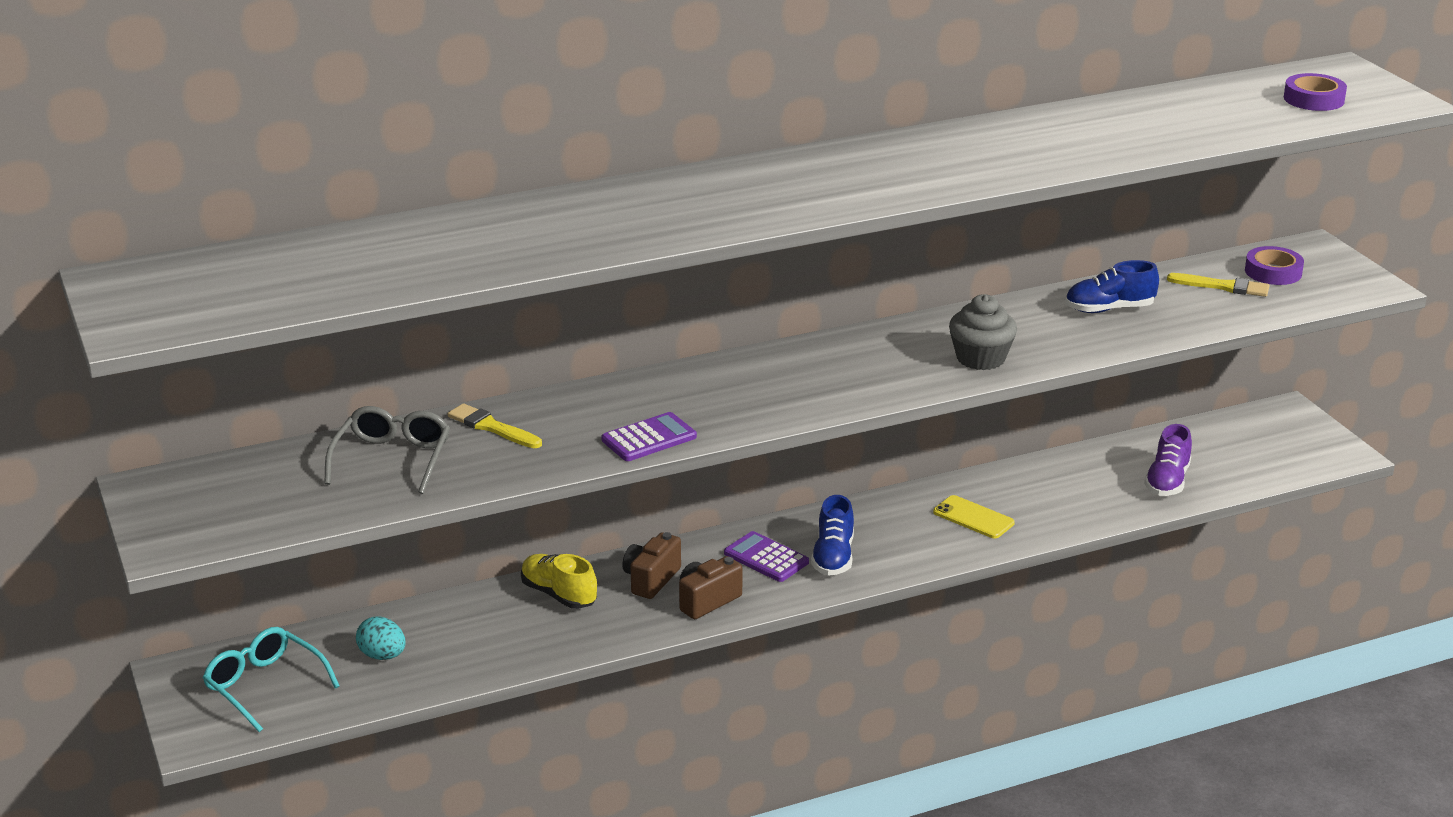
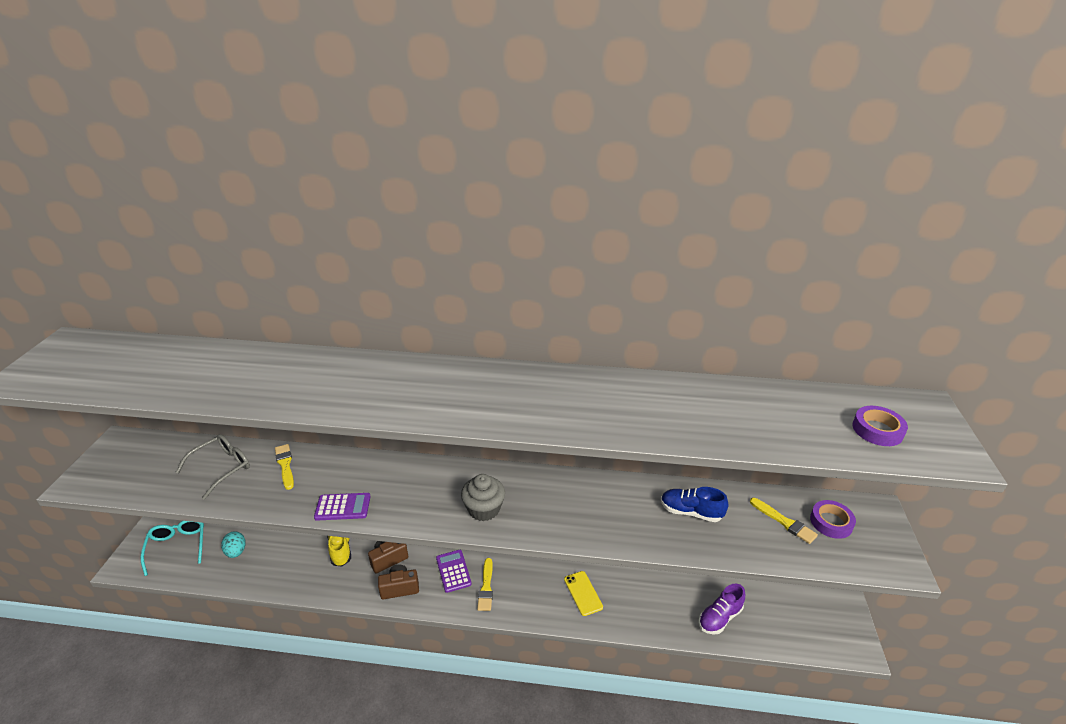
camera: 30 degrees right, 5 degrees up
blue shoe [811,495,854,576] -> yellow brush [477,558,493,611]
grey cupcake [949,294,1017,370] -> grey cupcake moved to [461,474,505,521]

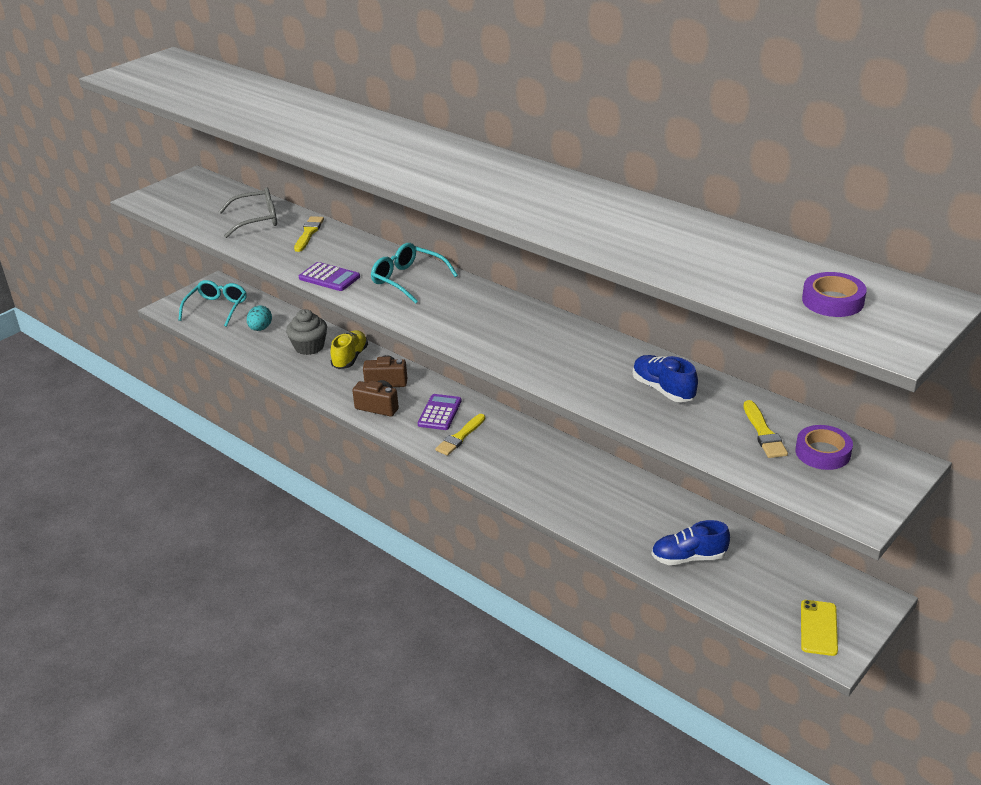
camera: 35 degrees right, 0 degrees up
grey cupcake [461,474,505,521] -> grey cupcake moved to [286,309,327,355]
yellow phone [564,571,603,616] -> yellow phone moved to [801,600,838,656]
purple shoe [699,584,745,635] -> blue shoe [651,520,730,565]
none -> turquoise glasses [371,243,458,304]

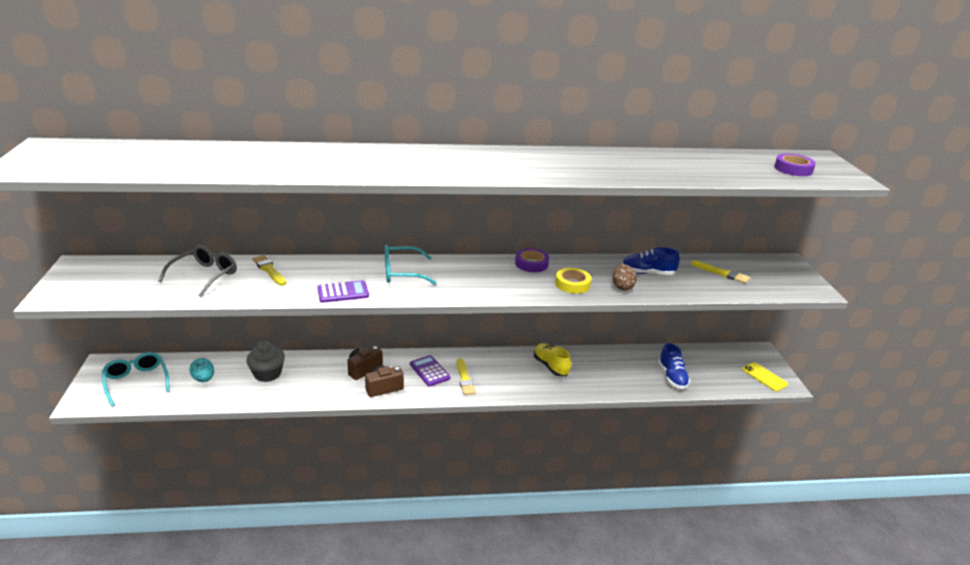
camera: 50 degrees left, 5 degrees down
yellow shoe [331,330,368,369] -> yellow shoe moved to [534,343,571,376]
blue shoe [651,520,730,565] -> blue shoe turned 45 degrees counterclockwise [658,343,690,389]
purple tape [796,425,853,470] -> purple tape moved to [515,248,549,272]
none -> yellow tape [555,268,591,294]
none -> brown egg [612,264,637,291]

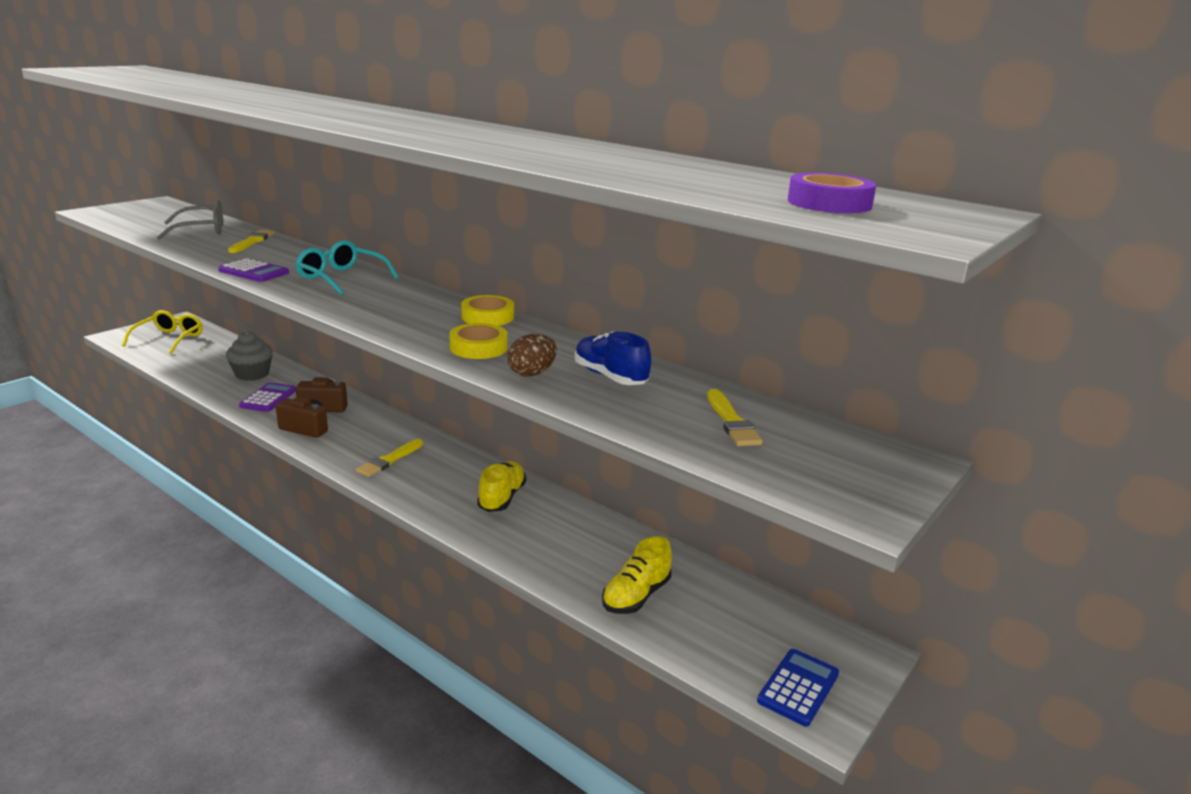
camera: 45 degrees right, 5 degrees down
turquoise glasses [102,352,170,407] -> yellow glasses [122,310,203,354]
turquoise egg [189,358,214,382] -> none
purple calculator [410,355,450,387] -> purple calculator moved to [239,382,296,412]
purple tape [515,248,549,272] -> yellow tape [461,295,514,326]
blue shoe [658,343,690,389] -> yellow shoe [602,536,672,614]
yellow phone [742,362,788,391] -> blue calculator [757,649,839,726]

